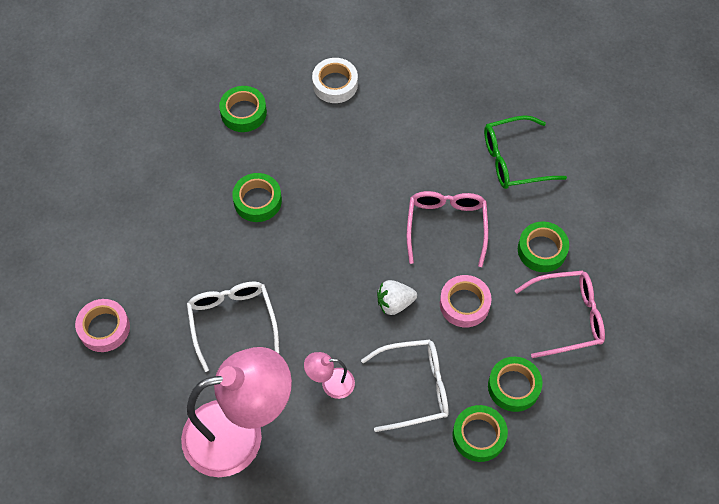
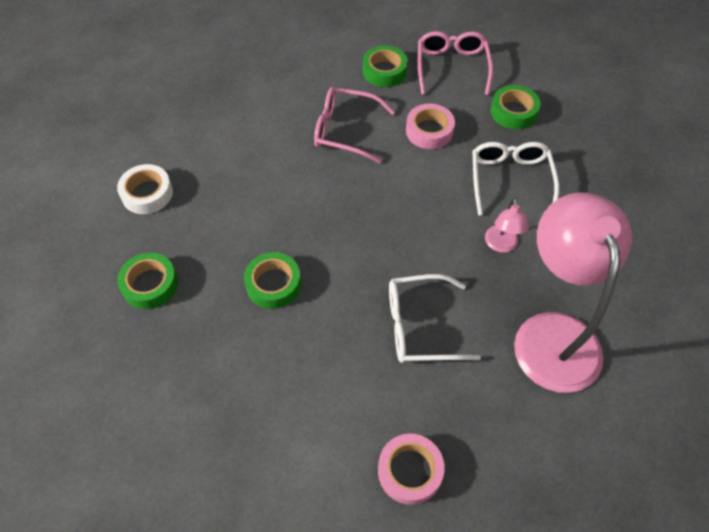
camera: 80 degrees left, 5 degrees down
white strawberry [377,280,417,315] -> none
green tape [452,405,508,462] -> none
green glasses [484,115,567,189] -> none

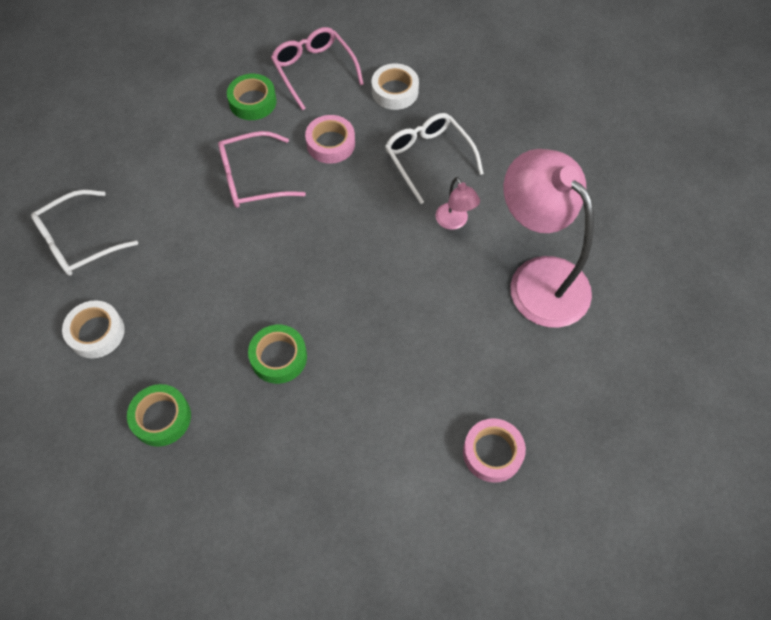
camera: 30 degrees left, 5 degrees up
white glasses [389,274,481,363] -> white glasses moved to [31,190,138,276]
green tape [491,85,541,129] -> white tape [372,63,419,110]

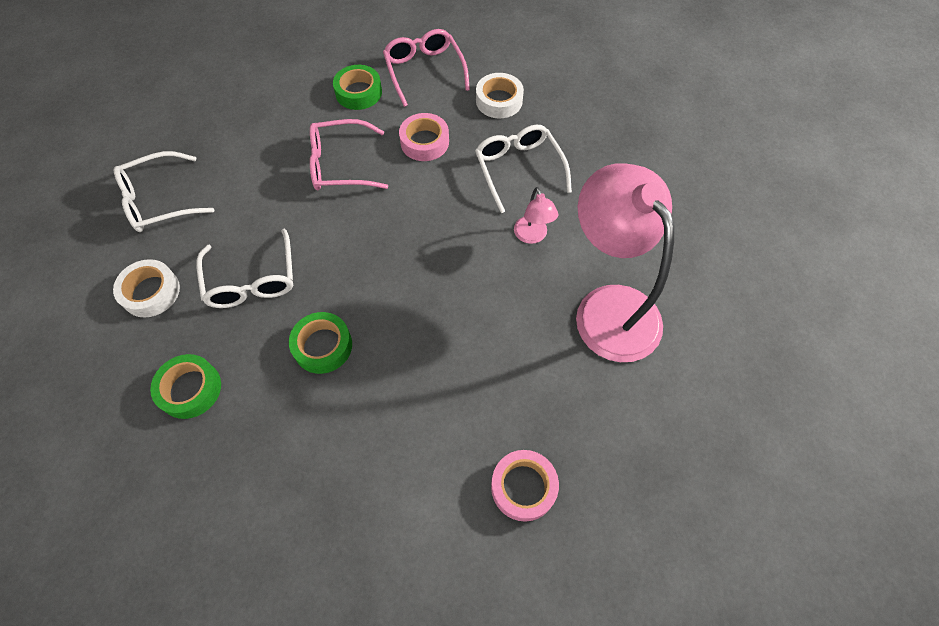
camera: 10 degrees right, 0 degrees up
none -> white glasses [197,228,293,308]

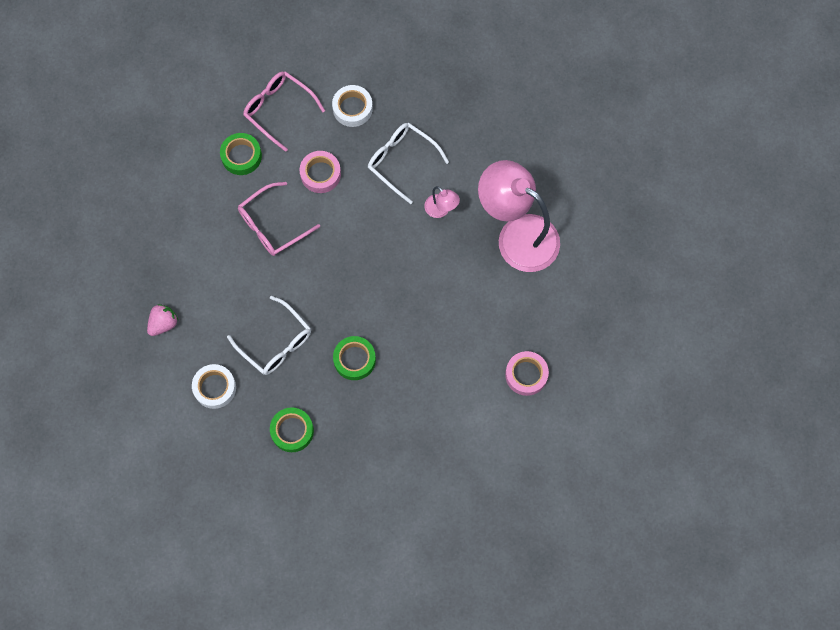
camera: 30 degrees left, 10 degrees up
white glasses [114,151,214,232] -> pink strawberry [147,304,178,336]

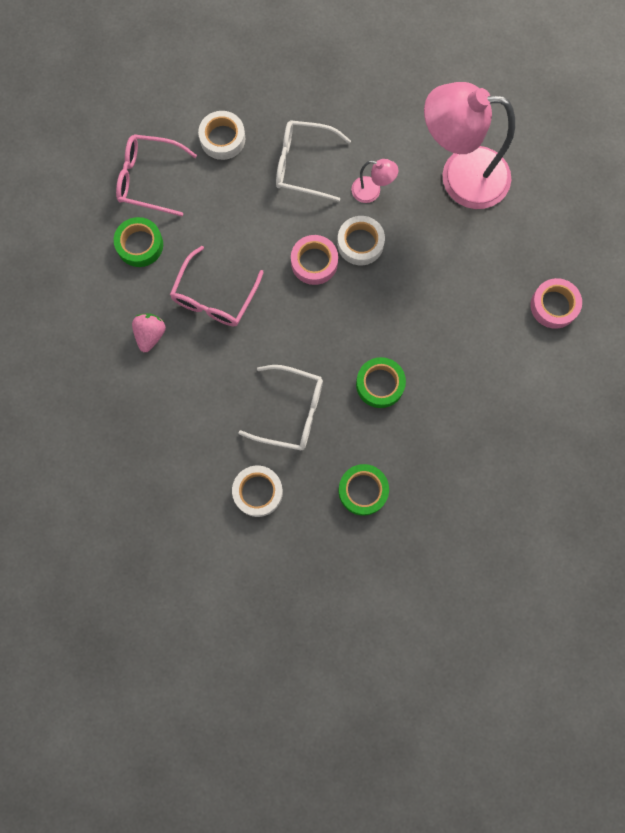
camera: 30 degrees left, 5 degrees up
pink strawberry [147,304,178,336] -> pink strawberry moved to [132,313,166,352]
pink tape [300,151,341,193] -> pink tape moved to [291,235,338,285]
none -> white tape [337,216,385,265]

